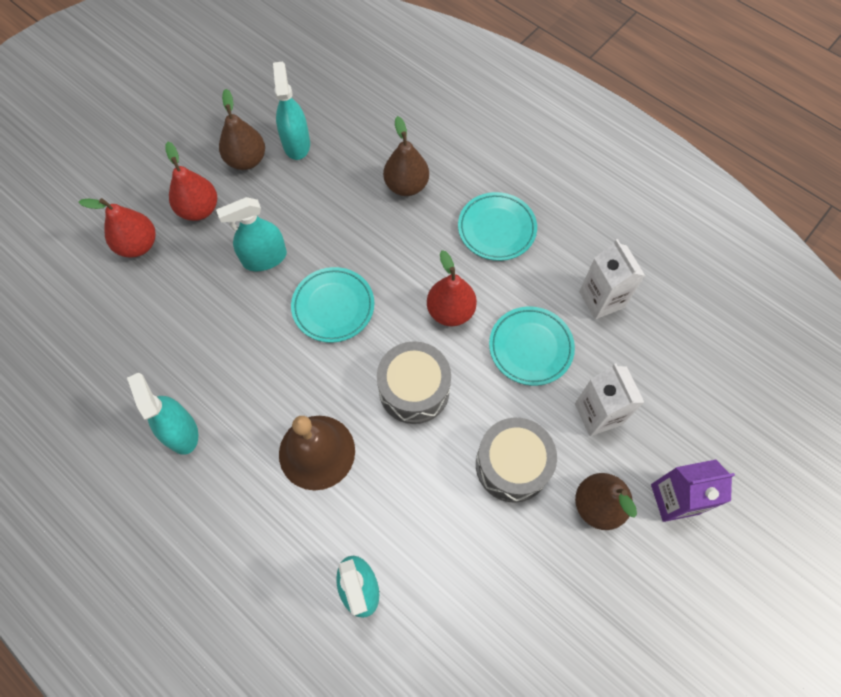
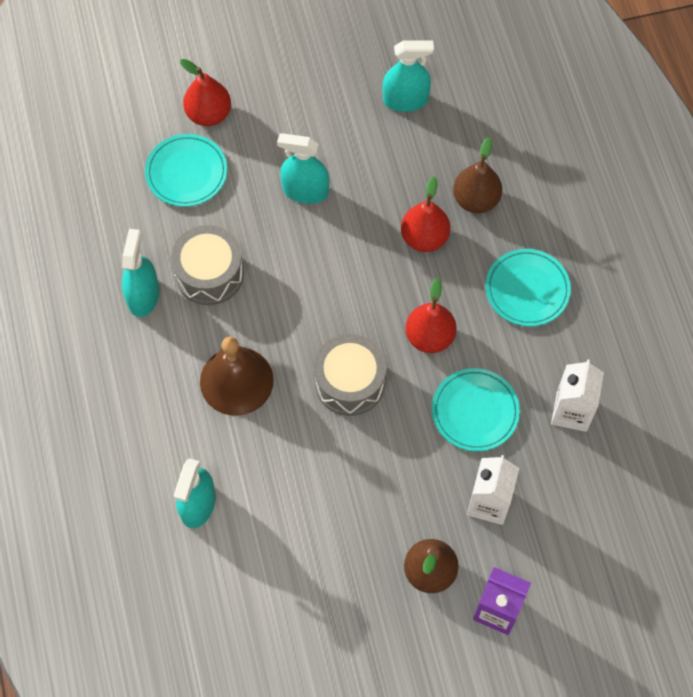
camera: 35 degrees right, 0 degrees up
red pear [165,142,217,221] -> red pear moved to [401,176,450,252]
brown pear [219,89,265,170] -> none
turquoise spray bottle [273,61,310,160] -> turquoise spray bottle turned 60 degrees clockwise [382,40,434,112]
turquoise plate [291,267,374,343] -> turquoise plate moved to [145,134,227,207]
grey drum [476,418,557,503] -> grey drum moved to [171,225,244,305]

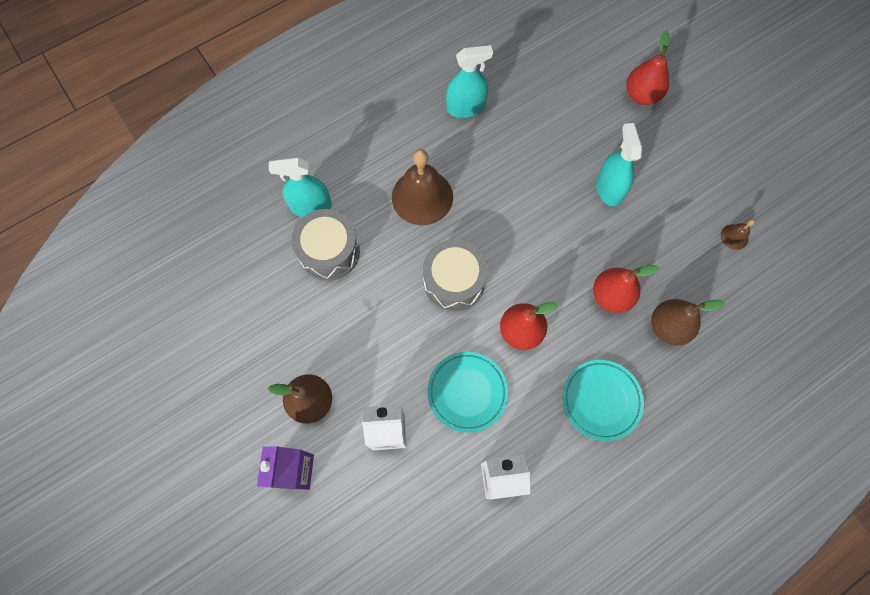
camera: 70 degrees right, 5 degrees up
turquoise plate [145,134,227,207] -> none
grey drum [171,225,244,305] -> grey drum moved to [292,209,360,281]
turquoise spray bottle [382,40,434,112] -> brown bell [721,219,755,250]

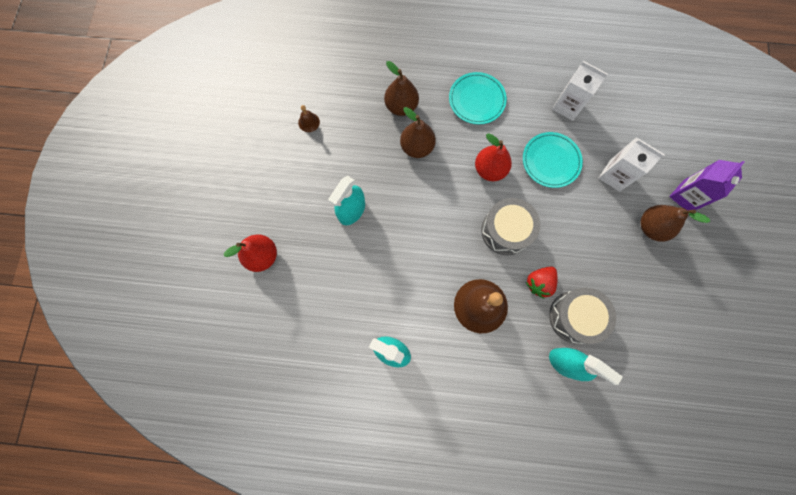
camera: 140 degrees left, 5 degrees up
red pear [593,265,659,313] -> brown pear [400,107,436,158]
none -> red strawberry [526,267,558,298]

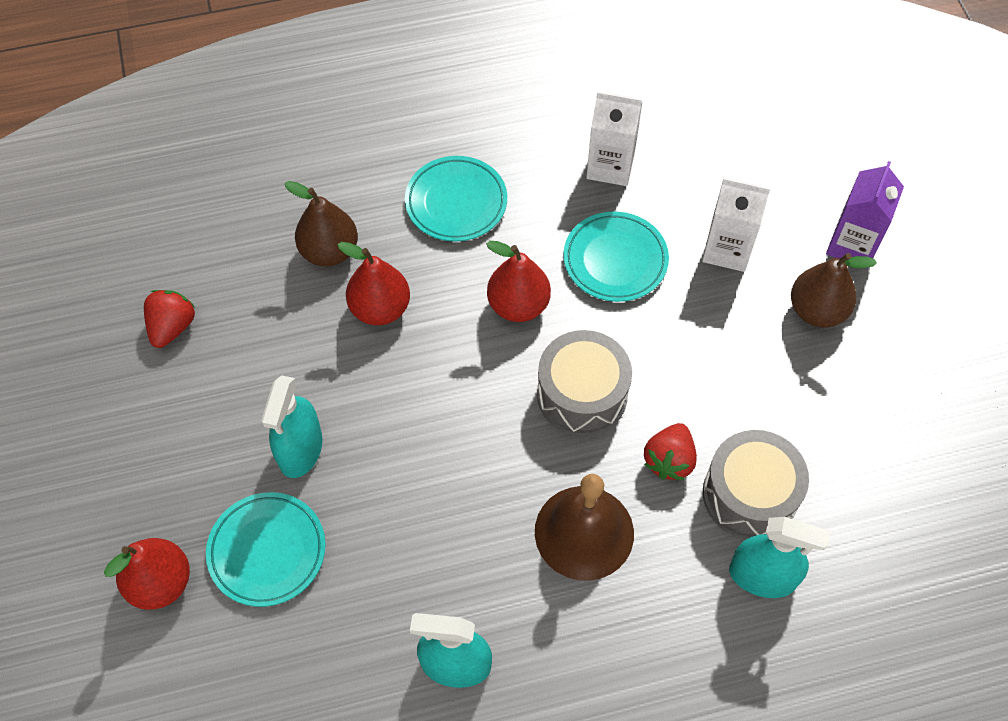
camera: 20 degrees left, 15 degrees down
brown bell [298,105,320,132] -> red strawberry [144,290,195,348]
brown pear [400,107,436,158] -> red pear [338,242,410,325]
none -> turquoise plate [206,492,326,607]

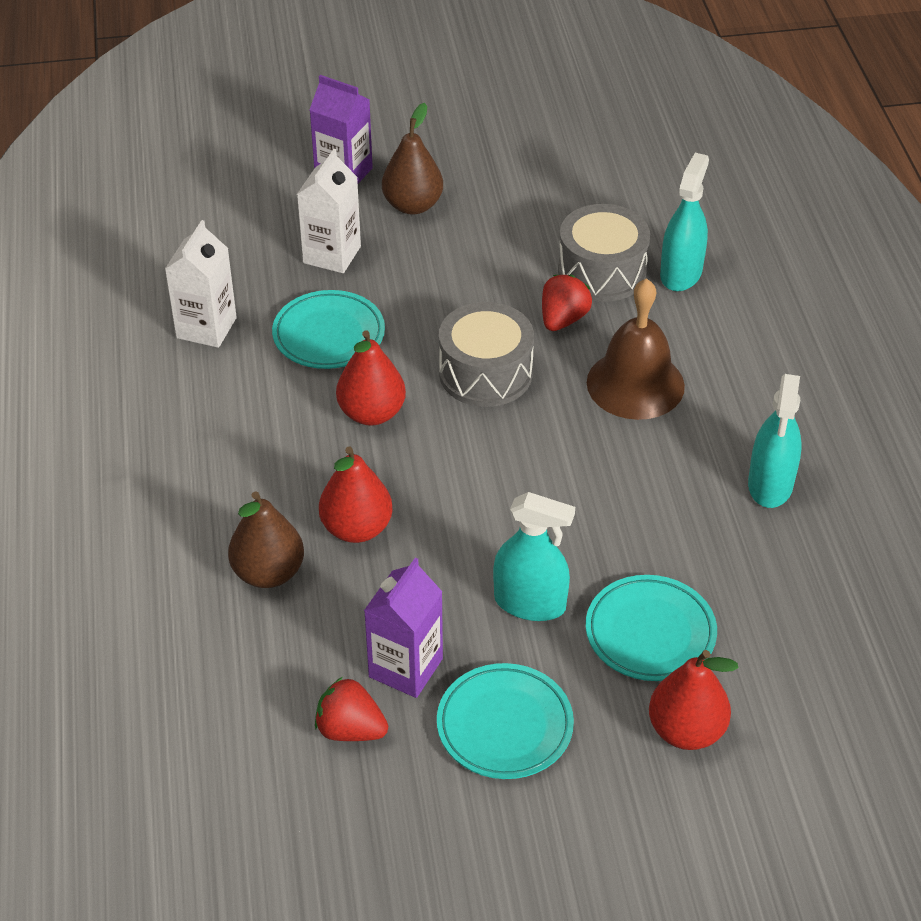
camera: 85 degrees left, 15 degrees down
turquoise plate [405,156,507,241] -> turquoise plate moved to [437,663,574,779]
red strawberry [644,423,697,480] -> red strawberry turned 90 degrees counterclockwise [542,275,592,331]
none -> purple carton [364,557,443,698]

